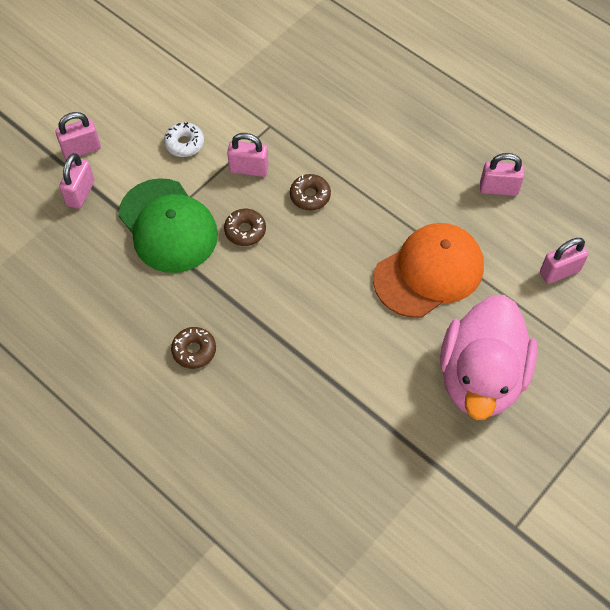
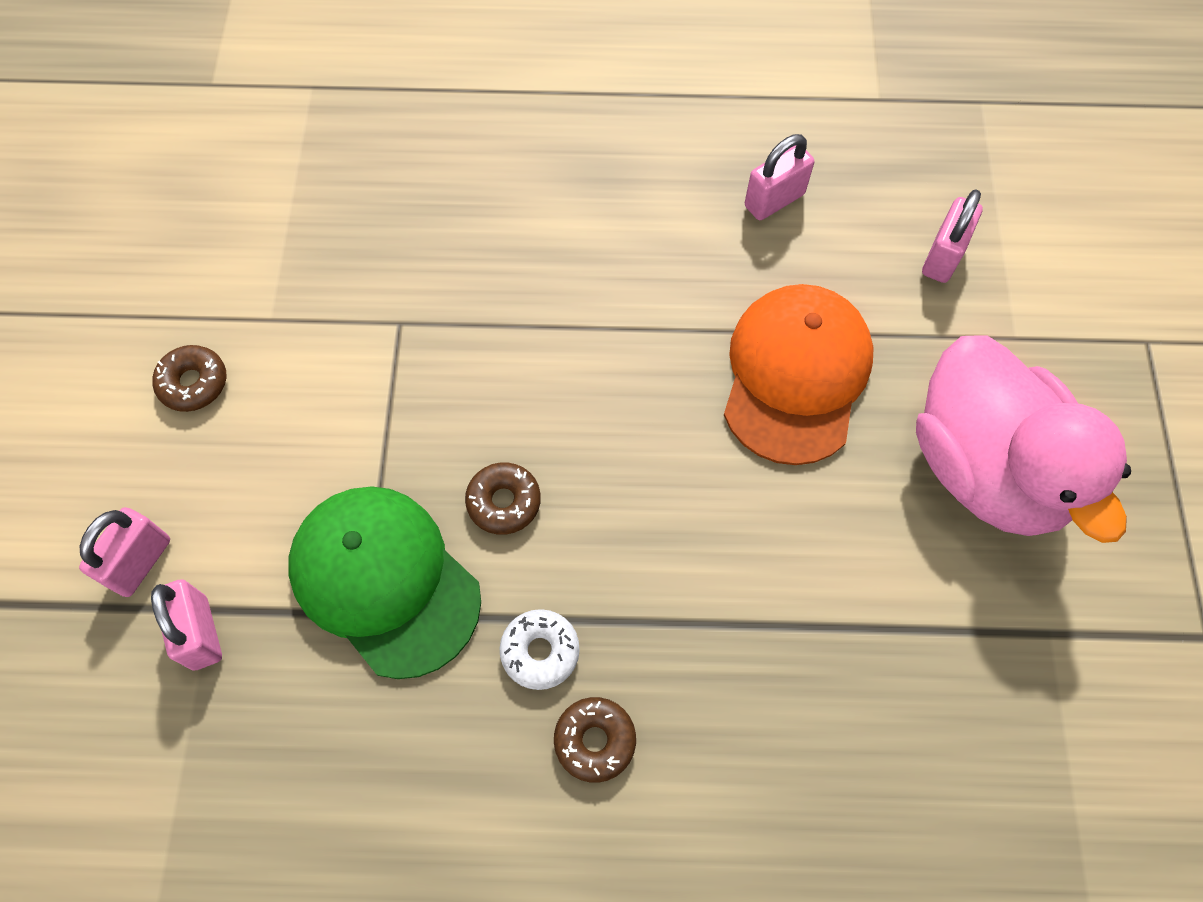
camera: 40 degrees left, 5 degrees up
green cap [118,178,218,273] -> green cap turned 150 degrees counterclockwise [288,486,481,679]
white donut [164,122,204,157] -> white donut moved to [500,609,580,690]
pink padlock [227,133,269,177] -> none
brown donut [290,174,331,210] -> brown donut moved to [153,345,227,412]

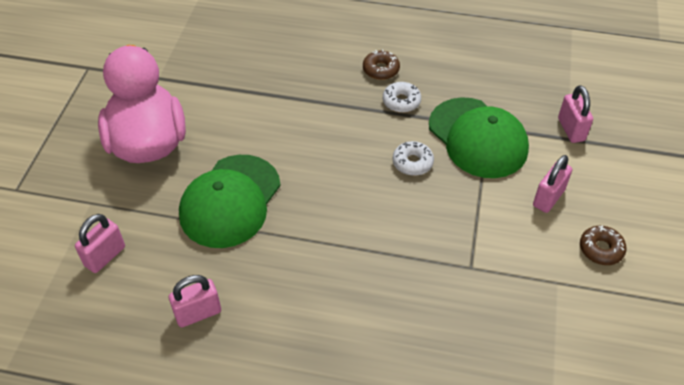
camera: 170 degrees left, 15 degrees down
pink padlock [79,507,170,597] -> pink padlock moved to [533,155,572,213]
brown donut [465,463,541,535] -> white donut [393,141,434,176]
orange cap [724,284,874,465] -> green cap [179,155,281,248]

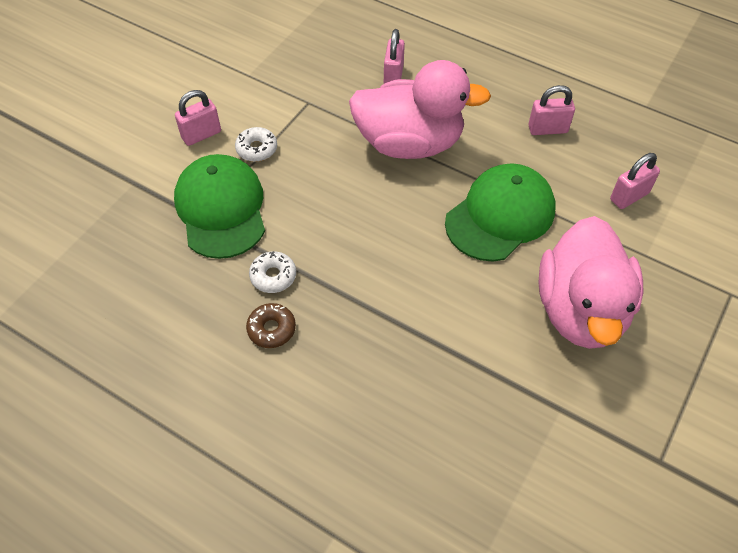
camera: 160 degrees left, 5 degrees up
white donut [393,141,434,176] -> white donut moved to [235,127,277,162]
pink padlock [558,85,593,143] -> pink padlock moved to [384,29,405,84]
brown donut [580,225,626,265] -> none
none -> pink duck [349,60,491,159]

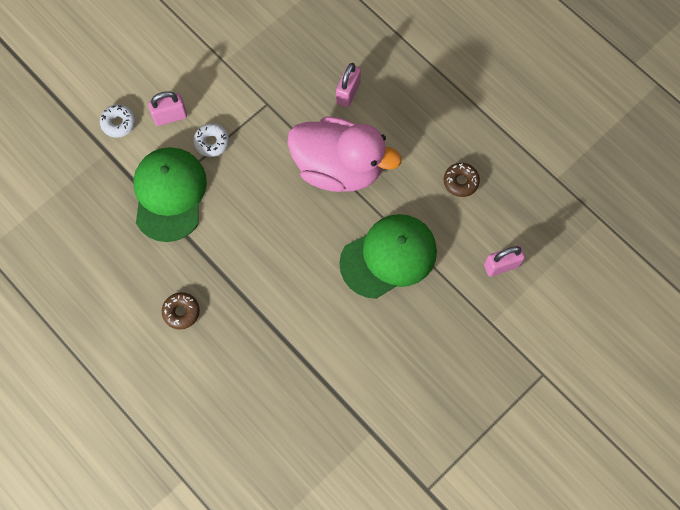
camera: 15 degrees right, 15 degrees up
white donut [249,251,296,293] -> white donut moved to [100,104,136,138]
pink padlock [528,85,575,135] -> brown donut [444,163,480,197]
pink duck [538,216,643,349] -> none

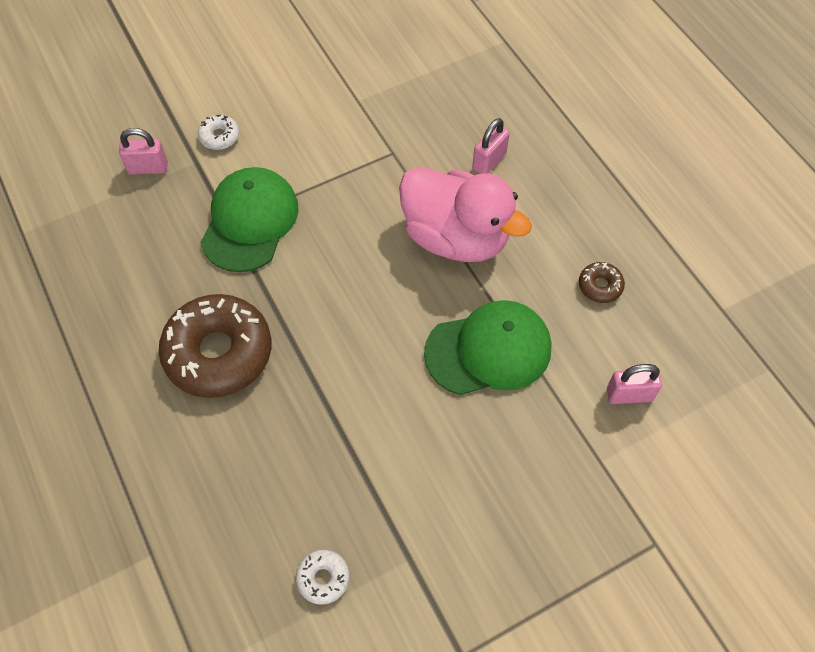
camera: 15 degrees right, 10 degrees down
pink padlock [148,91,187,126] -> pink padlock moved to [119,128,168,175]
brown donut [162,292,200,330] -> brown donut [159,294,271,398], size x2.33
white donut [193,123,229,157] -> white donut moved to [296,550,349,605]

